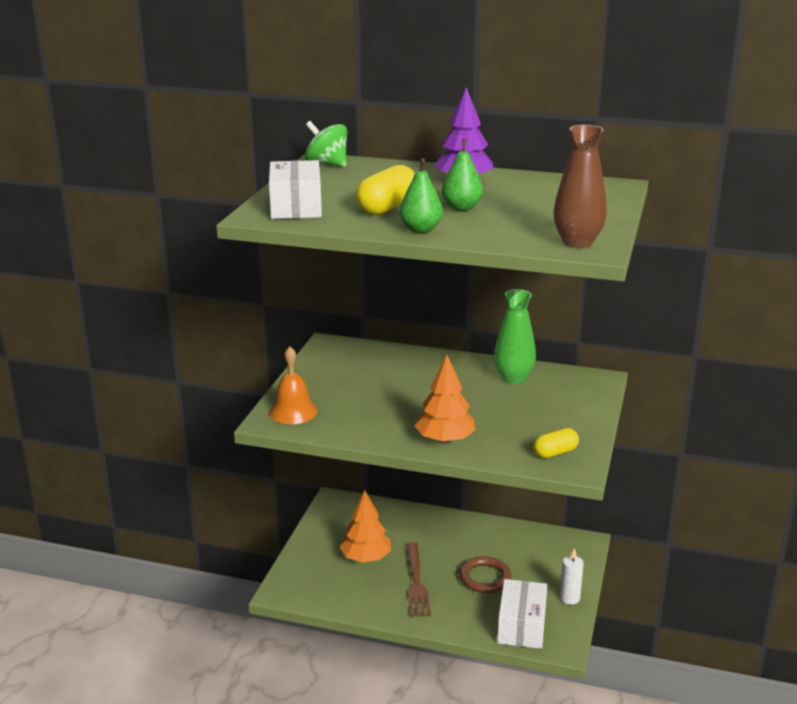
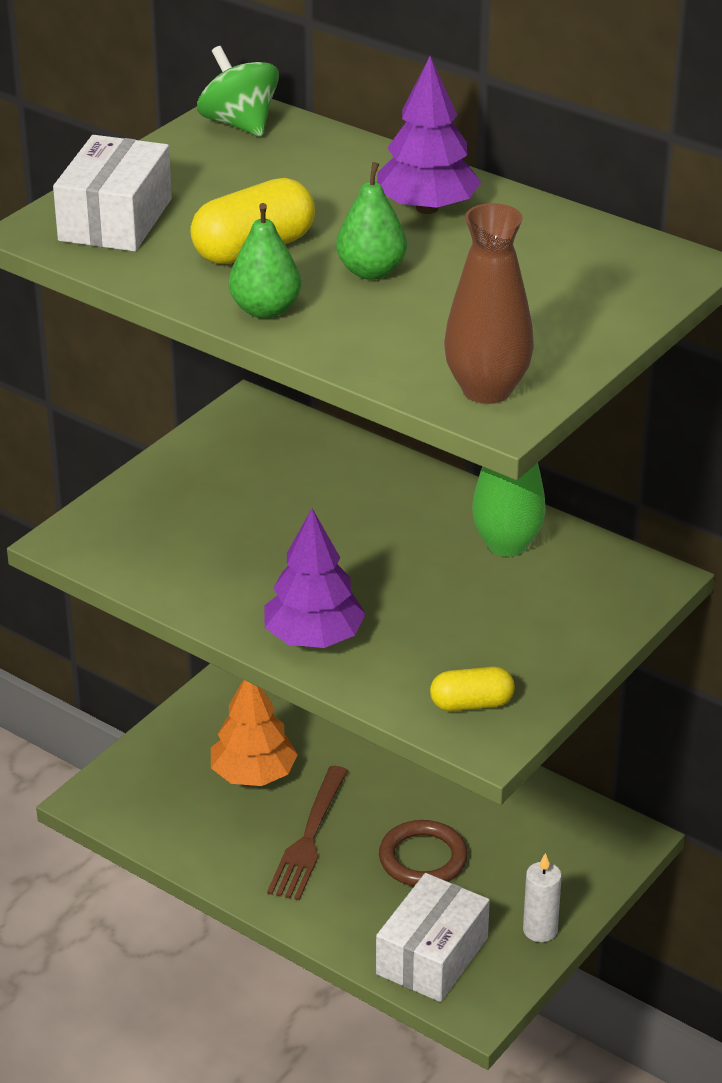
camera: 20 degrees right, 10 degrees up
orange bell [269,346,317,424] -> none
orange tree [414,355,476,444] -> purple tree [264,509,366,648]

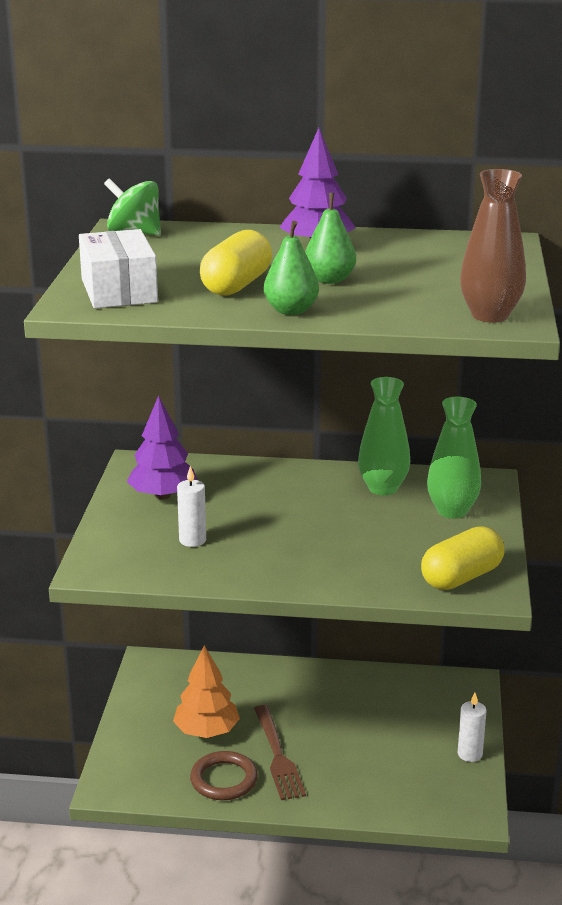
camera: 30 degrees left, 10 degrees down
purple tree [264,509,366,648] -> purple tree moved to [127,395,197,500]
white box [376,873,490,1002] -> none
brown ring [379,820,468,886] -> brown ring moved to [190,751,258,800]
yellow capsule [430,667,515,711] -> yellow capsule [421,526,504,590], size x1.57
none -> white candle [177,466,206,547]
none -> green vase [427,397,481,519]

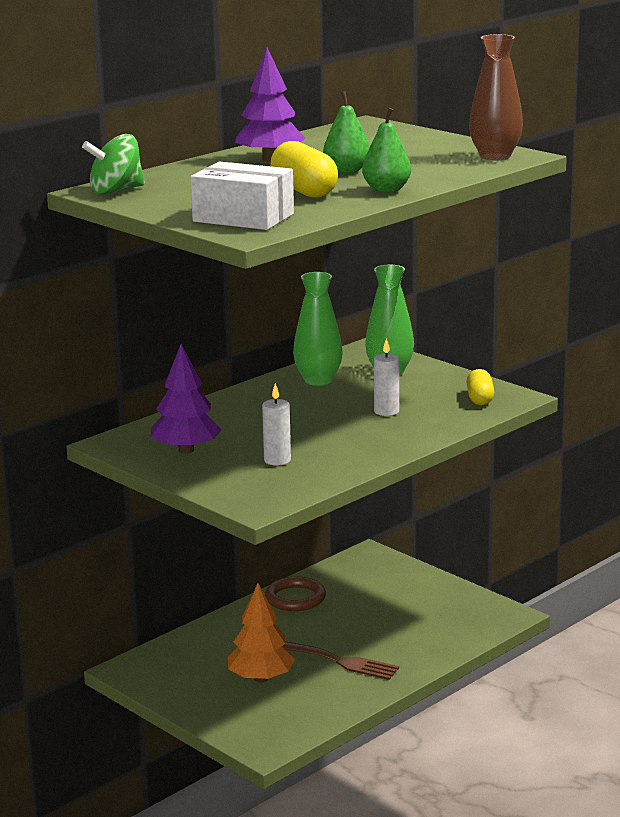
camera: 50 degrees left, 5 degrees down
brown ring [190,751,258,800] -> brown ring moved to [265,577,326,611]
yellow capsule [421,526,504,590] -> yellow capsule [466,369,494,405], size x0.64
white candle [458,693,486,762] -> white candle moved to [374,338,399,416]

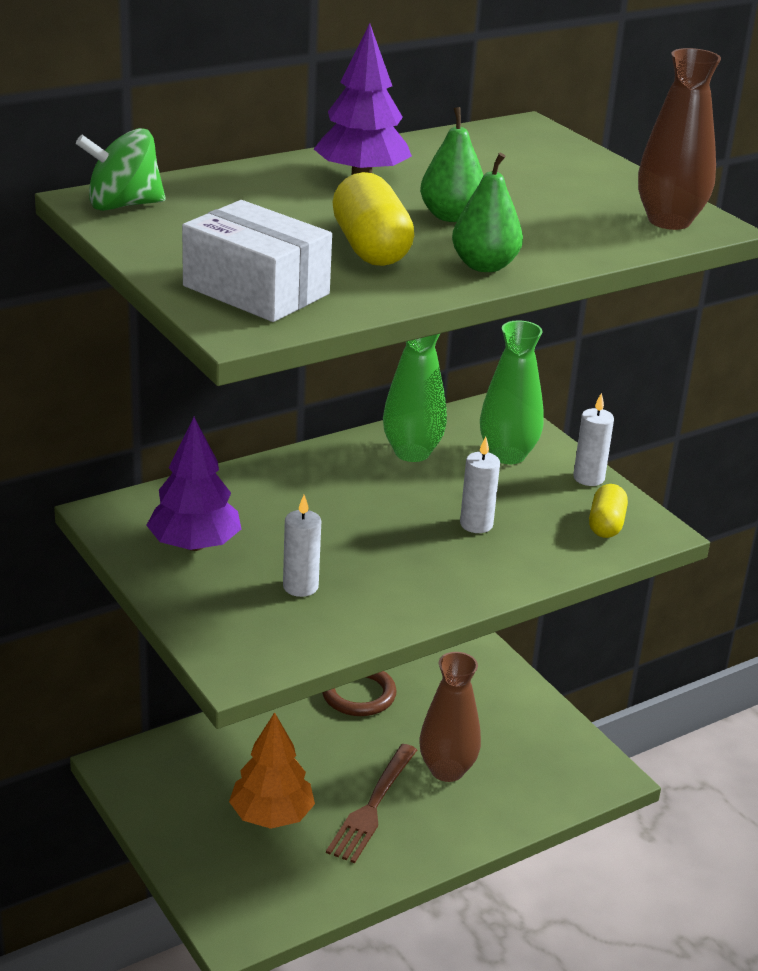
camera: 10 degrees right, 10 degrees up
brown fork [283,641,399,680] -> brown fork turned 75 degrees clockwise [326,744,417,863]
none -> brown vase [419,652,481,782]
none -> white candle [573,393,614,486]

